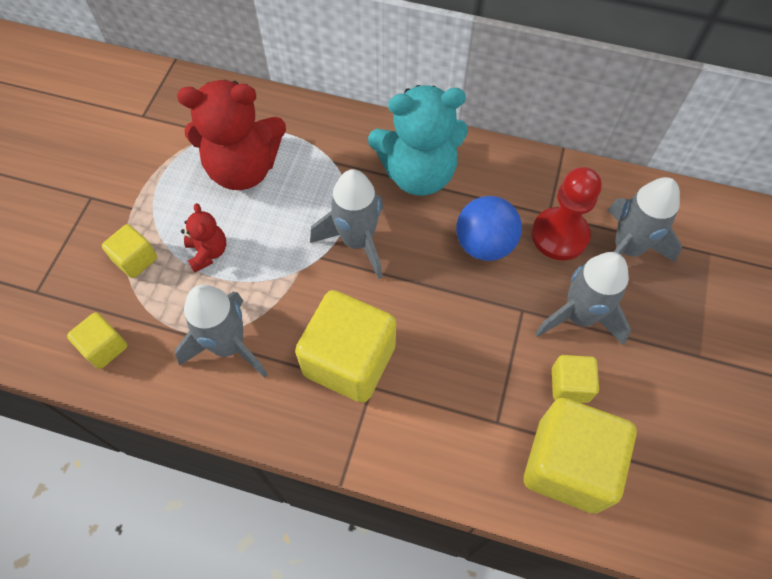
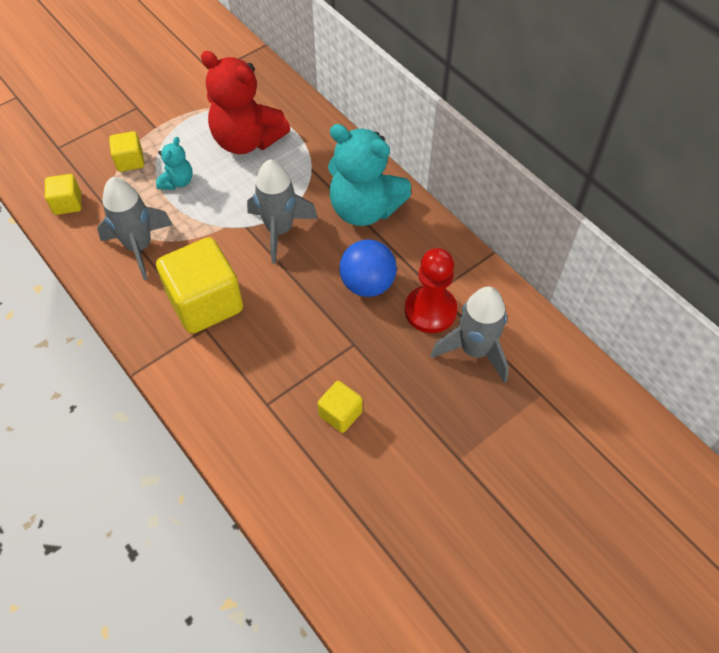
camera: 35 degrees right, 5 degrees down
red teddy bear [181,203,226,273] -> turquoise teddy bear [156,137,193,190]
yellow cube [524,398,637,514] -> none
grey rocket [535,252,631,346] -> none

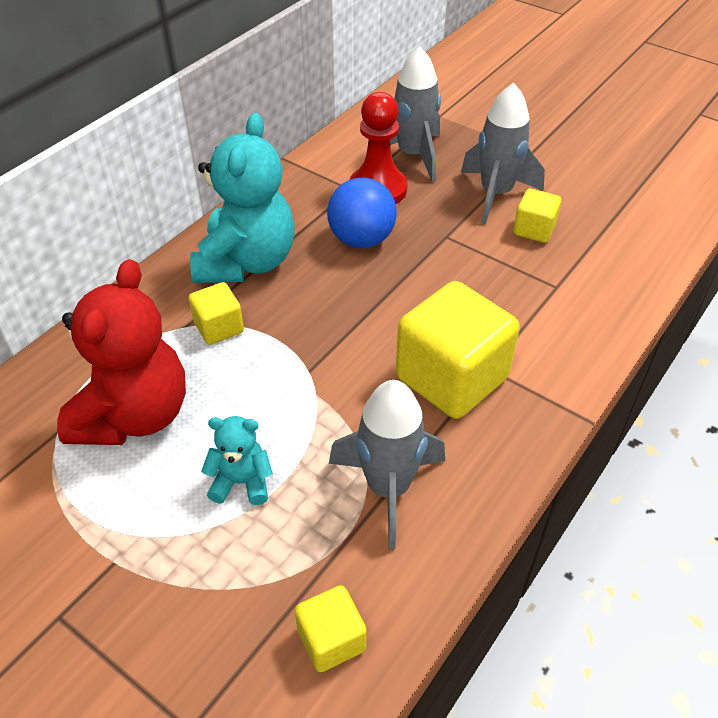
camera: 105 degrees left, 10 degrees down
yellow cube [109,131,144,172] -> yellow cube moved to [189,282,244,345]
grey rocket [247,159,318,264] -> grey rocket moved to [461,83,545,224]

